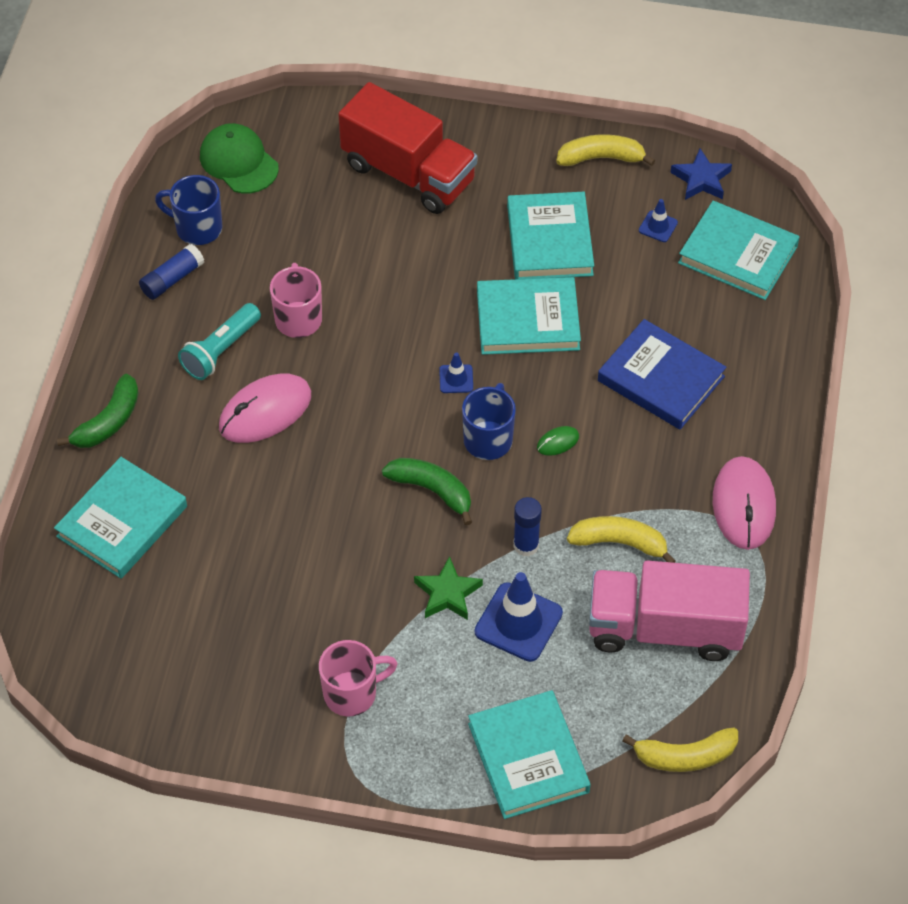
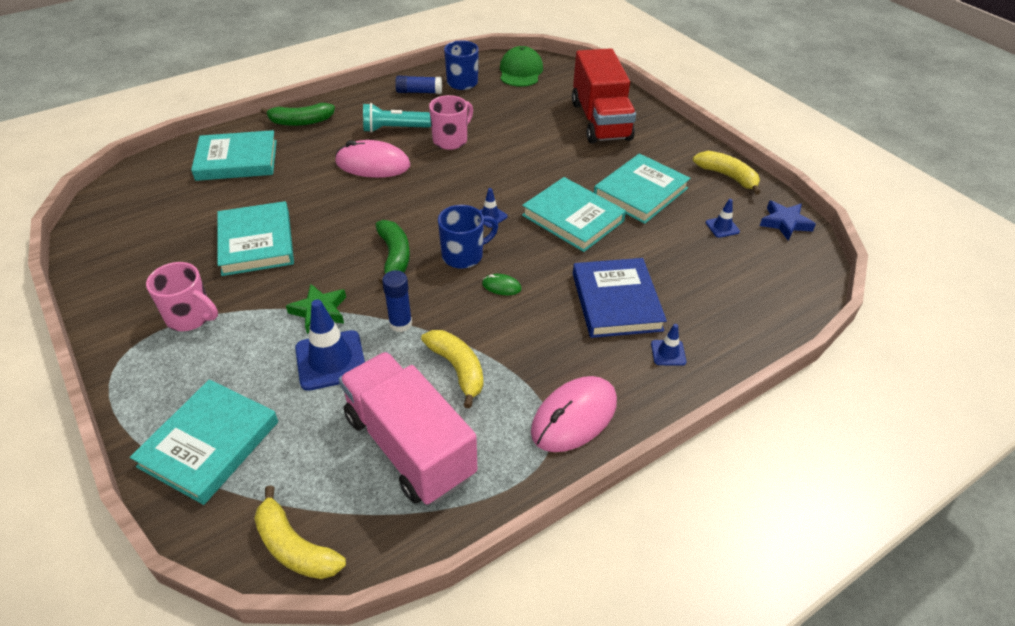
camera: 45 degrees right, 10 degrees down
turquoise book [678,201,800,300] -> turquoise book moved to [217,201,294,276]
none -> blue traffic cone [651,324,686,366]

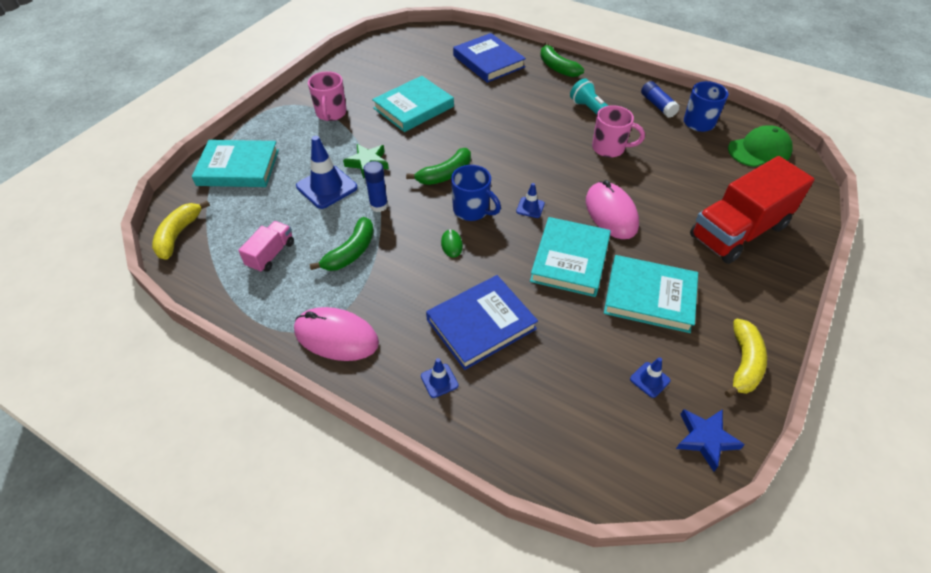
camera: 65 degrees right, 5 degrees up
turquoise book [191,130,277,181] -> blue book [453,33,526,83]
pink mouse [335,140,410,178] -> pink mouse moved to [586,180,639,239]
pink truck [339,352,477,505] -> pink truck [238,221,294,272], size x0.48
yellow banana [421,330,483,408] -> green banana [310,217,374,271]

